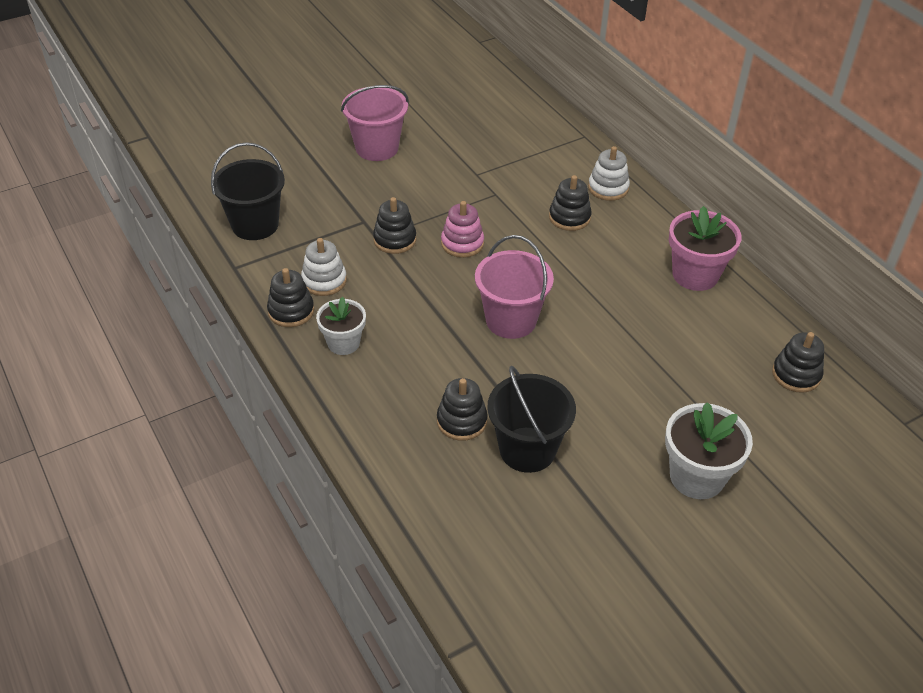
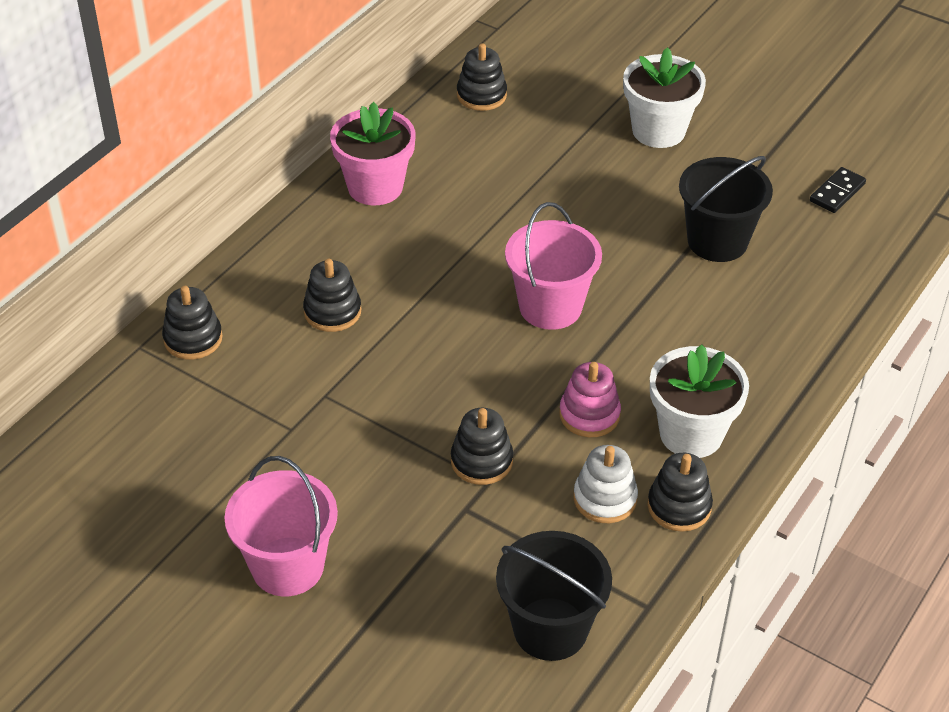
camera: 115 degrees left, 0 degrees up
white flower pot [316,297,366,355] -> white flower pot [650,344,749,458], size x1.53
black stacking toy [437,378,488,441] -> black stacking toy moved to [162,286,223,360]
pink stacking toy [441,201,484,258] -> pink stacking toy moved to [559,362,621,437]
white stacking toy [588,146,630,201] -> none
none -> black domino [810,167,866,213]

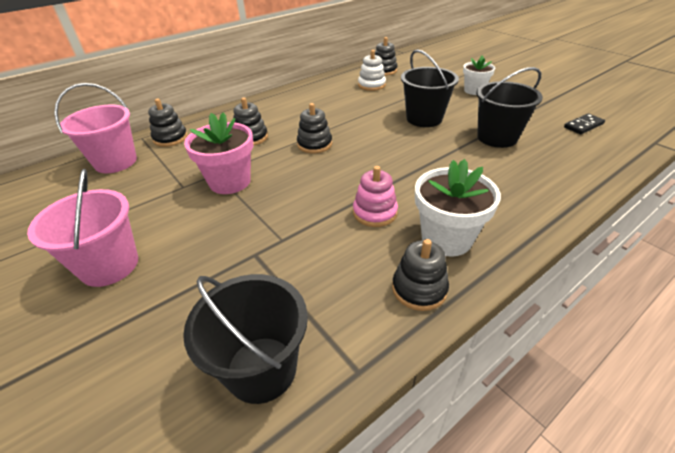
camera: 20 degrees right, 5 degrees down
pink flower pot [330,102,415,205] -> pink flower pot moved to [184,112,253,194]
black stacking toy [451,408,513,485] -> black stacking toy moved to [297,103,332,153]
pink bucket [505,202,602,330] -> pink bucket moved to [54,83,137,173]
white stacking toy [574,445,638,523] -> white stacking toy moved to [358,50,386,91]
white flower pot [623,47,706,148] -> white flower pot [463,55,495,95], size x0.66
none -> black bucket [401,50,459,127]

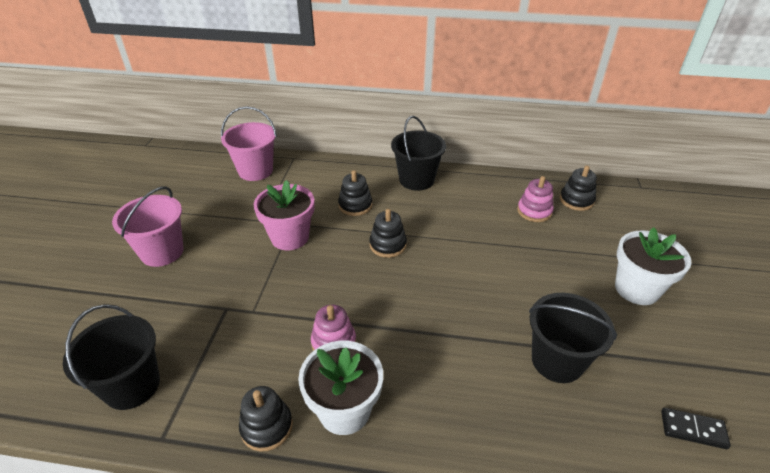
camera: 45 degrees right, 0 degrees up
black stacking toy [148,99,188,147] -> none
white stacking toy [358,50,386,91] -> pink stacking toy [517,176,554,222]
black bucket [401,50,459,127] -> black bucket moved to [391,116,446,191]
white flower pot [463,55,495,95] -> white flower pot [615,227,692,305], size x1.53

